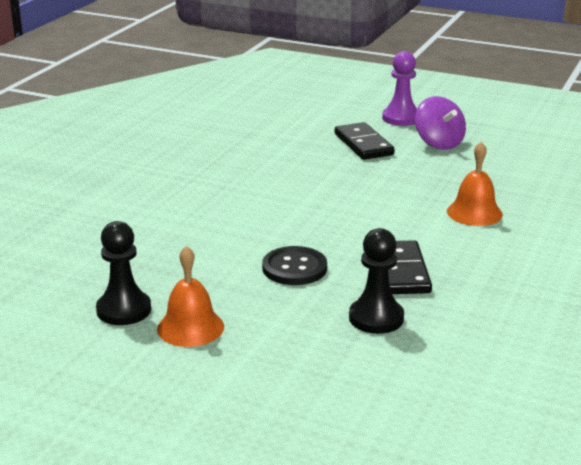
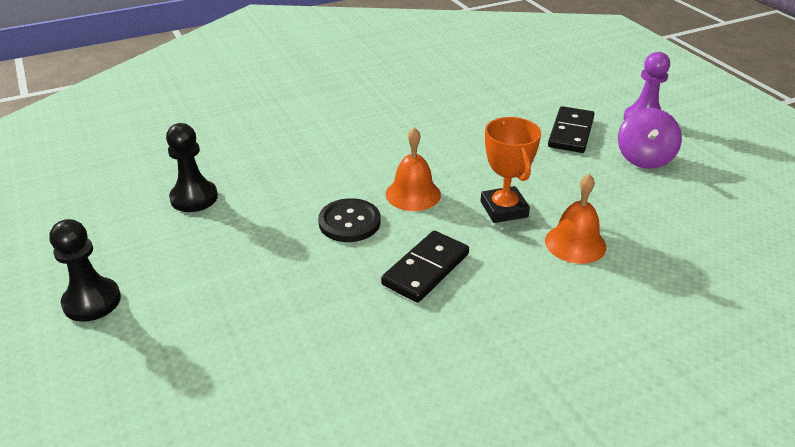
camera: 40 degrees right, 10 degrees up
orange bell [157,246,224,347] -> orange bell moved to [386,127,441,211]
black pawn [349,228,404,334] -> black pawn moved to [49,219,121,322]
none -> orange trophy [481,117,541,223]

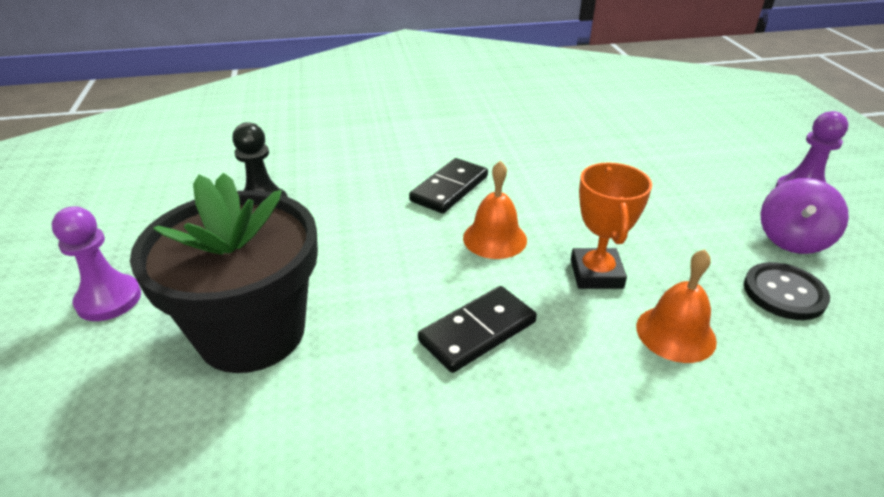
camera: 15 degrees right, 0 degrees up
black pawn [49,219,121,322] -> purple pawn [52,207,141,321]
black button [318,198,381,242] -> black button moved to [744,262,830,320]
black domino [548,106,594,153] -> black domino moved to [409,158,488,214]
none -> black flower pot [130,173,318,373]

